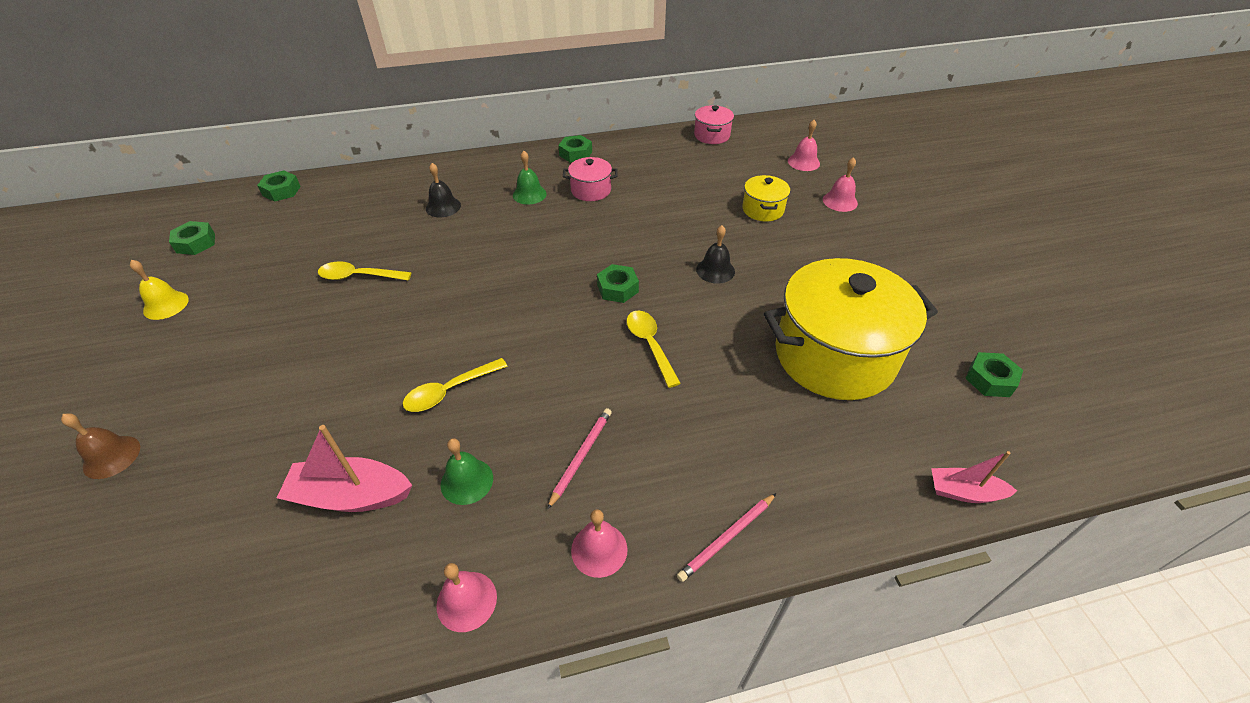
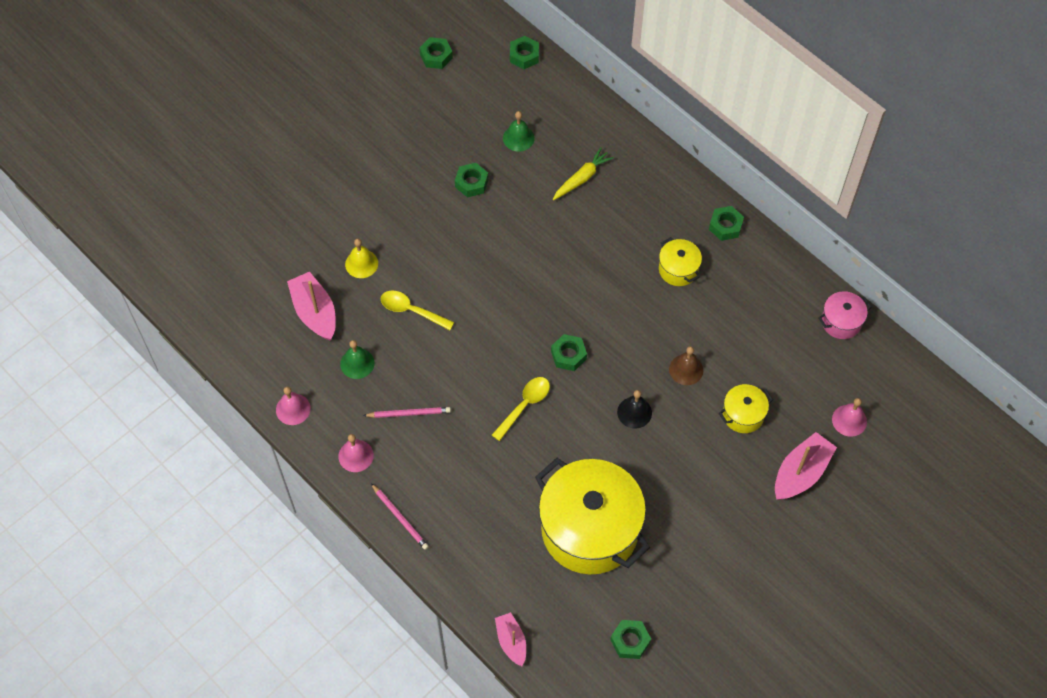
camera: 60 degrees right, 15 degrees up
brown bell [61,413,140,479] -> brown bell moved to [669,346,703,385]
yellow bell [130,260,189,320] -> yellow bell moved to [345,239,378,278]
yellow spoon [318,261,411,281] -> green nut [455,163,489,197]
black bell [426,163,461,217] -> yellow carrot [553,147,614,200]
green bell [513,151,547,205] -> green bell moved to [503,111,535,152]
pink pot [563,157,618,201] -> yellow pot [659,237,702,286]
pink pencil [677,493,776,582] -> pink pencil turned 150 degrees counterclockwise [371,484,429,550]
pink bell [823,157,858,212] -> pink boat [775,432,837,500]

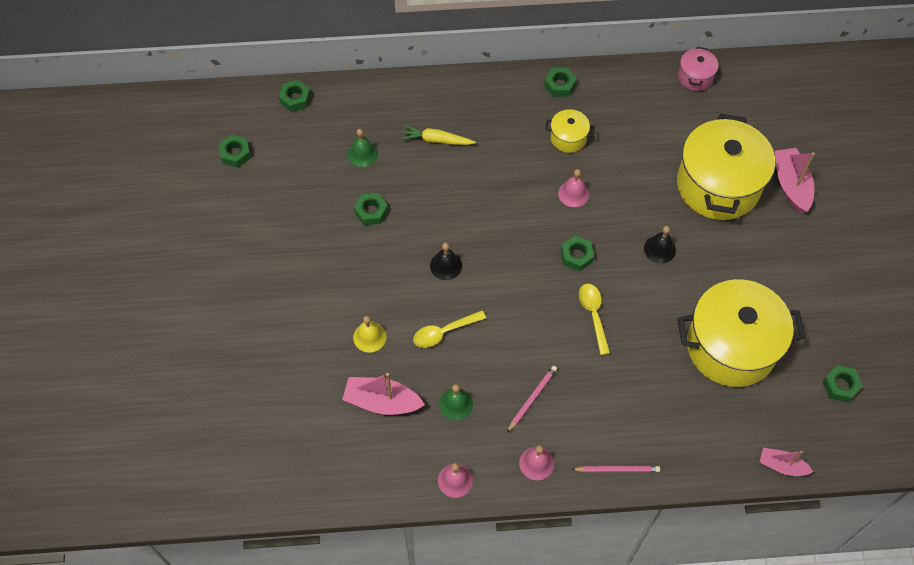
camera: 50 degrees left, 0 degrees up
yellow carrot [553,147,614,200] -> yellow carrot turned 75 degrees counterclockwise [401,125,476,145]
brown bell [669,346,703,385] -> none
yellow pot [719,384,773,433] -> yellow pot [677,113,775,220], size x2.26
pink bell [832,398,867,437] -> pink bell moved to [558,169,589,207]
none -> black bell [430,243,462,280]

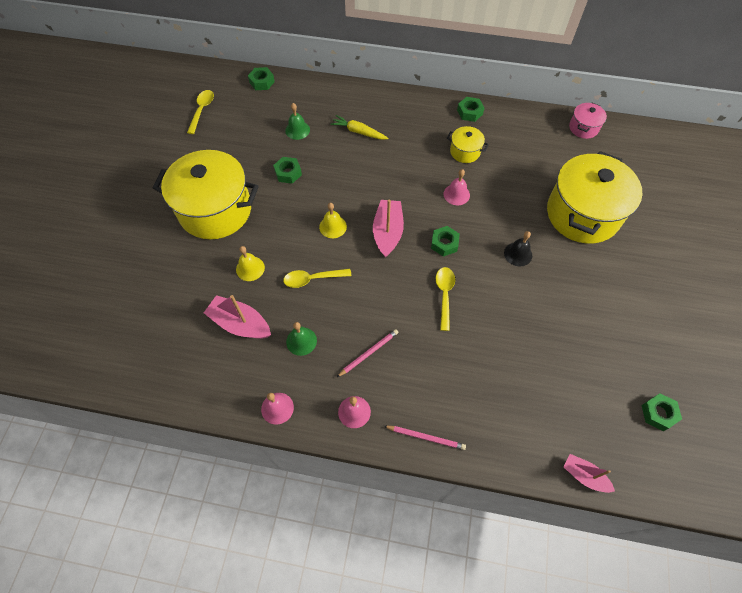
camera: 15 degrees right, 0 degrees up
green nut [219,135,251,168] -> yellow spoon [187,90,214,134]
black bell [430,243,462,280] -> yellow bell [319,203,347,238]
yellow pot [678,279,805,387] -> yellow pot moved to [153,150,259,239]
pink boat [775,148,815,213] -> pink boat moved to [373,199,404,258]

